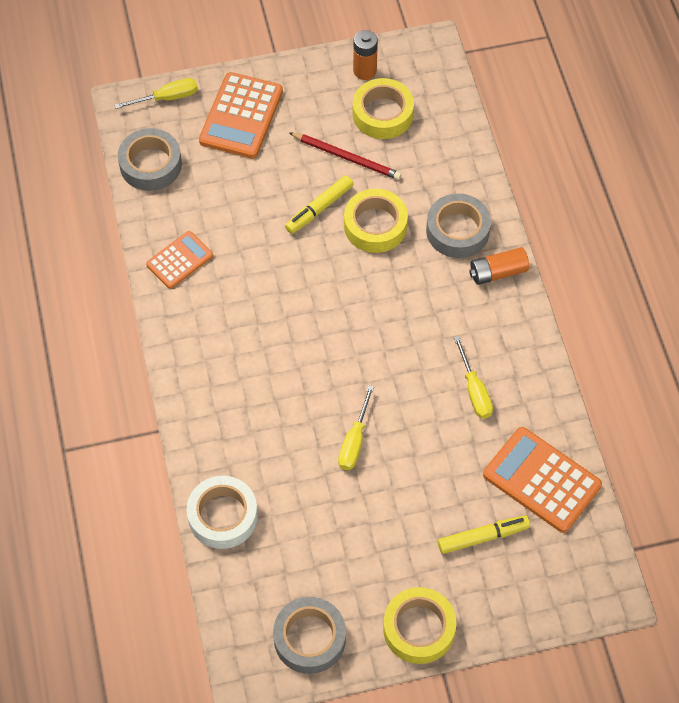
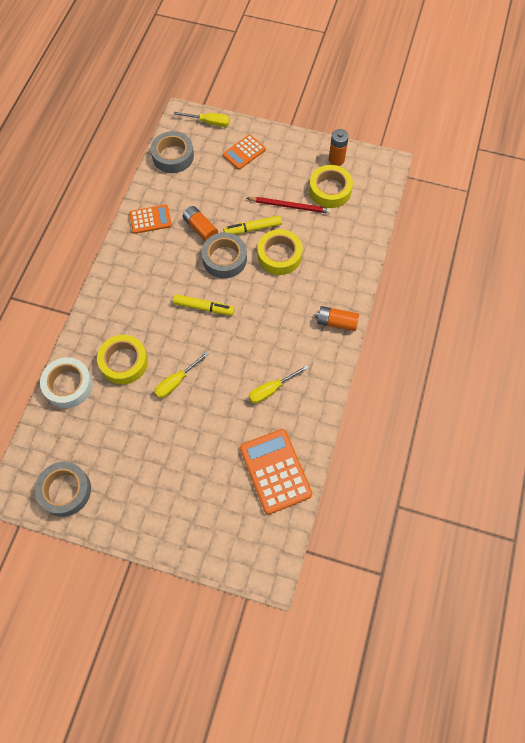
camera: 30 degrees right, 5 degrees up
orange calculator [199,72,283,159] -> orange calculator [223,135,266,170], size x0.61
red pencil [289,132,402,180] -> red pencil turned 45 degrees counterclockwise [247,197,331,214]
yellow tape [383,587,456,664] -> yellow tape moved to [97,335,148,384]
grey tape [426,193,491,258] -> grey tape moved to [201,233,247,278]
yellow marker [438,515,530,554] -> yellow marker moved to [173,294,235,315]
yellow screwdriver [454,336,493,419] -> yellow screwdriver turned 45 degrees clockwise [249,365,308,404]
none -> orange battery [183,206,218,241]

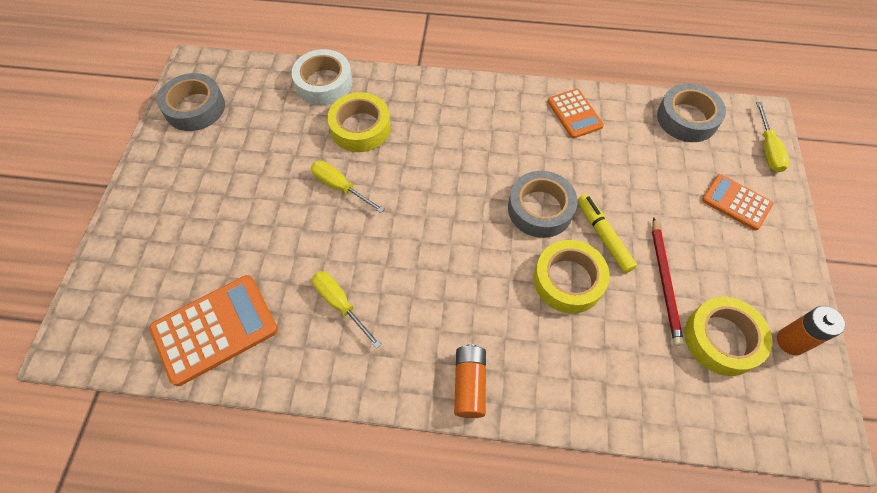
camera: 80 degrees right, 5 degrees down
yellow marker [173,294,235,315] -> none
orange battery [183,206,218,241] -> none

